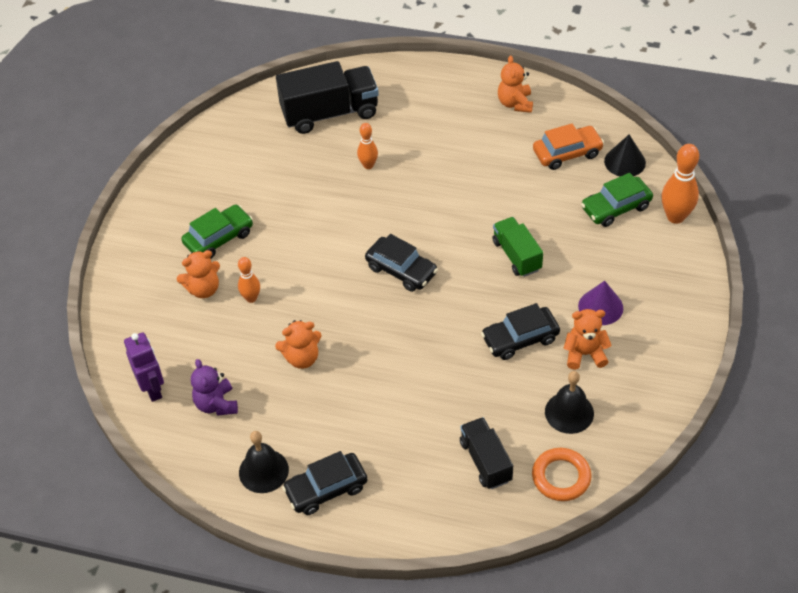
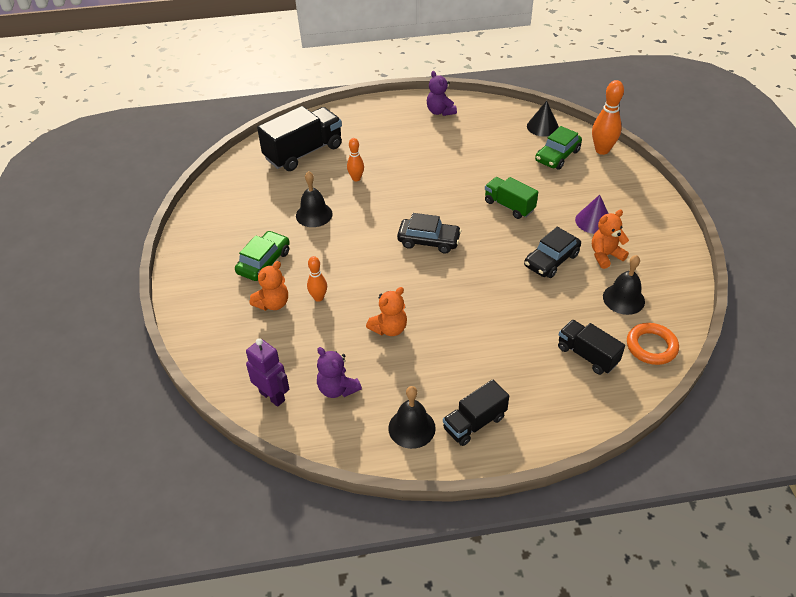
camera: 25 degrees left, 5 degrees down
black car [282,451,368,515] -> black truck [443,380,509,446]
orange teddy bear [498,56,533,113] -> purple teddy bear [427,71,457,116]
orange car [533,123,604,170] -> none
none -> black bell [296,171,333,227]

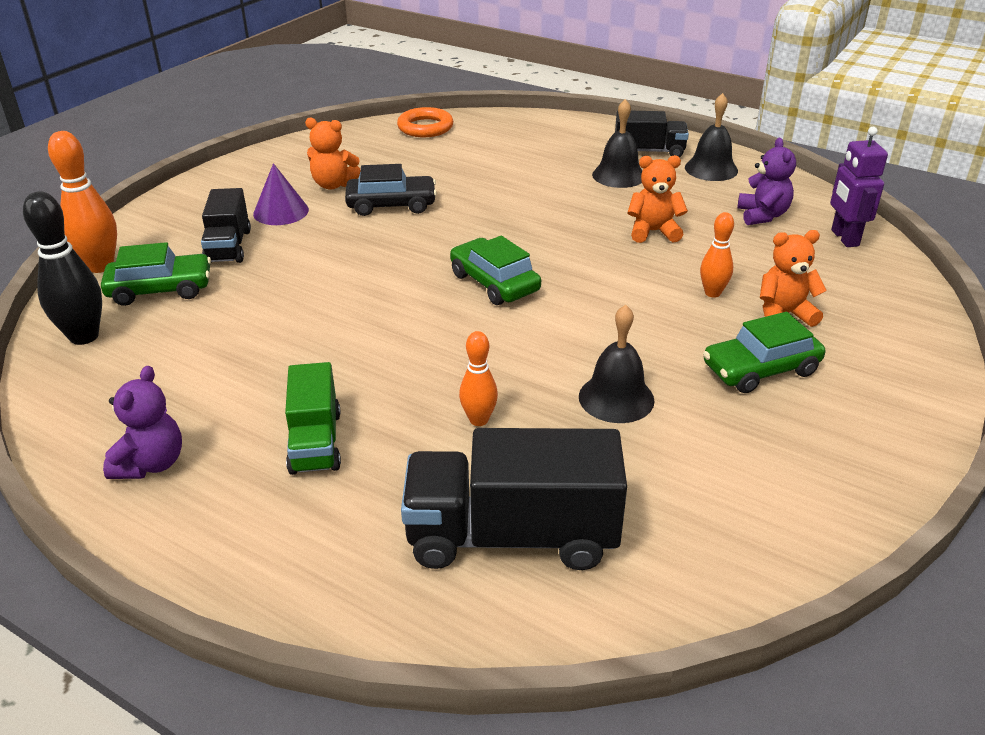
camera: 140 degrees left, 10 degrees down
black car [397,213,462,254] -> green car [450,236,541,305]
green truck [485,177,538,219] -> green truck moved to [285,362,341,475]
black cone [527,101,559,137] -> black bowling pin [23,191,102,345]
black truck [558,320,625,375] -> black truck moved to [201,188,251,263]
black bell [603,255,645,315] -> black bell moved to [592,99,642,188]

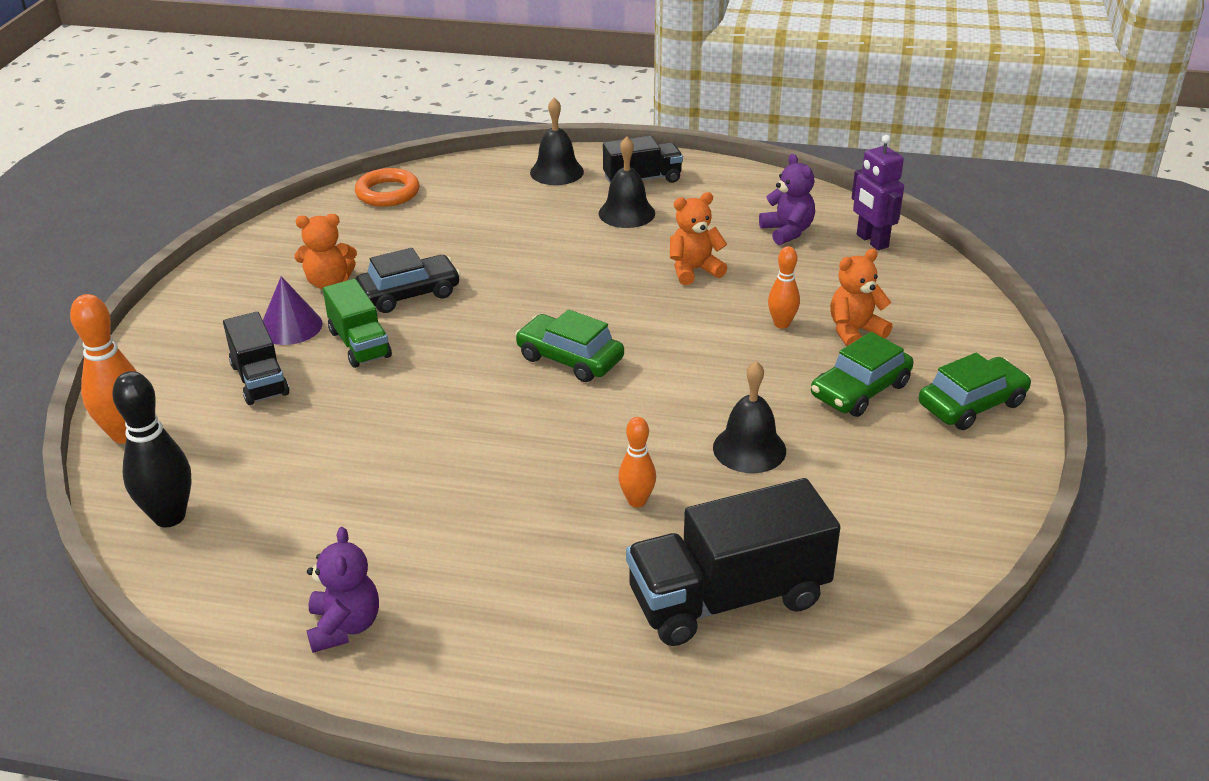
camera: 20 degrees left, 0 degrees up
green car [101,242,211,306] -> green car moved to [919,353,1031,430]
green truck [285,362,341,475] -> green truck moved to [323,279,392,368]
black bell [685,93,738,181] -> black bell moved to [530,97,584,185]

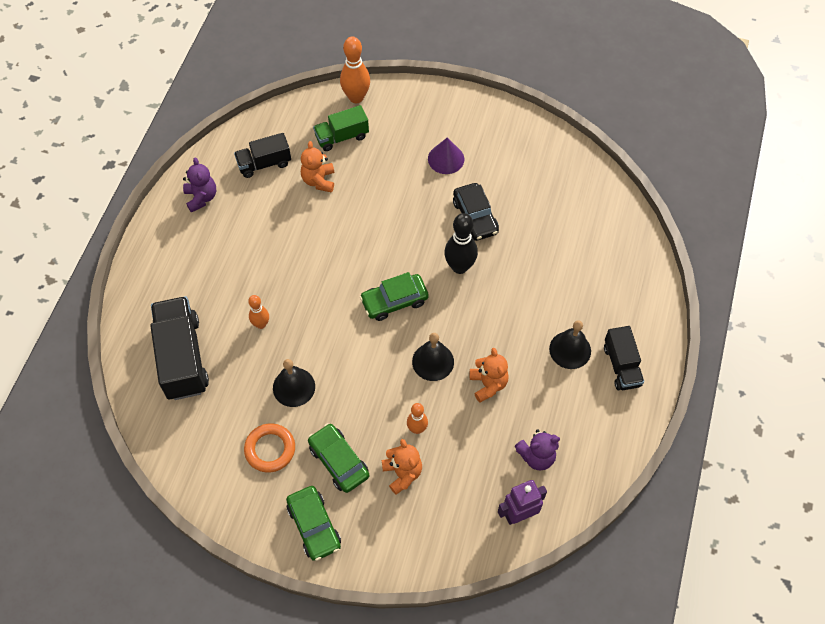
camera: 95 degrees right, 25 degrees up
black bowling pin [112,371,192,528] -> black bowling pin moved to [444,213,478,274]
black truck [223,312,289,405] -> black truck moved to [234,133,291,178]
orange teddy bear [294,214,357,289] -> orange teddy bear moved to [301,141,334,193]
purple teddy bear [306,527,379,653] -> purple teddy bear turned 105 degrees counterclockwise [183,157,216,212]
green truck [323,279,392,368] -> green truck moved to [313,105,369,151]
orange ring [355,168,419,207] -> orange ring moved to [244,423,295,473]
green car [515,309,624,382] -> green car turned 150 degrees counterclockwise [360,272,429,321]
black bell [530,97,584,185] -> black bell moved to [412,333,454,381]

